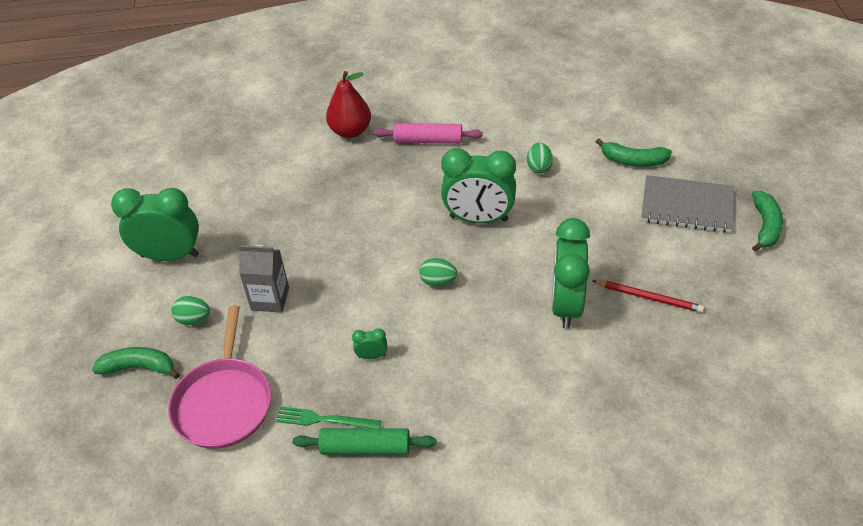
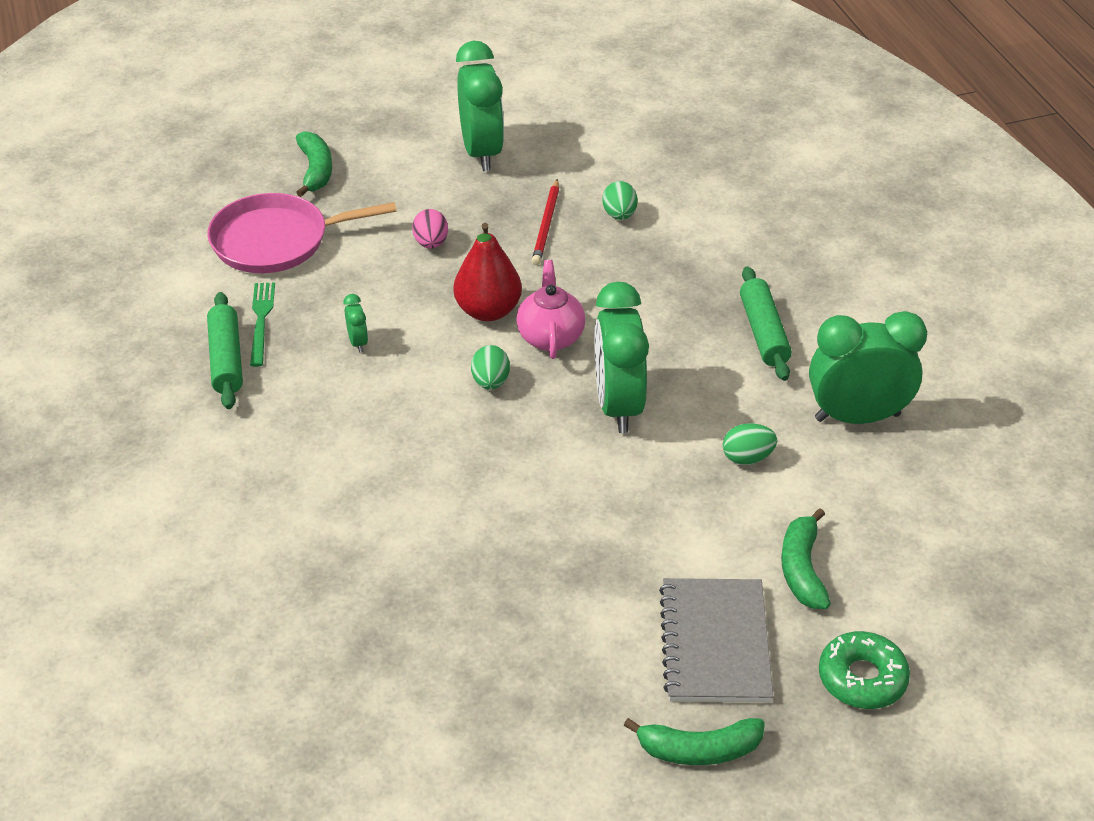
camera: 75 degrees right, 5 degrees down
green egg [172,296,210,325] -> green egg moved to [602,181,638,220]
grey carton [239,245,289,313] -> pink egg [412,209,448,249]
red pear [326,71,371,138] -> red pear moved to [453,223,522,321]
pink rolling pin [373,123,483,144] -> green rolling pin [740,266,792,381]
green clock [551,218,590,329] -> green clock moved to [809,311,927,424]
red pencil [592,280,704,313] -> red pencil moved to [532,179,559,265]
none -> pink teapot [516,260,585,359]
none -> green donut [819,631,910,709]

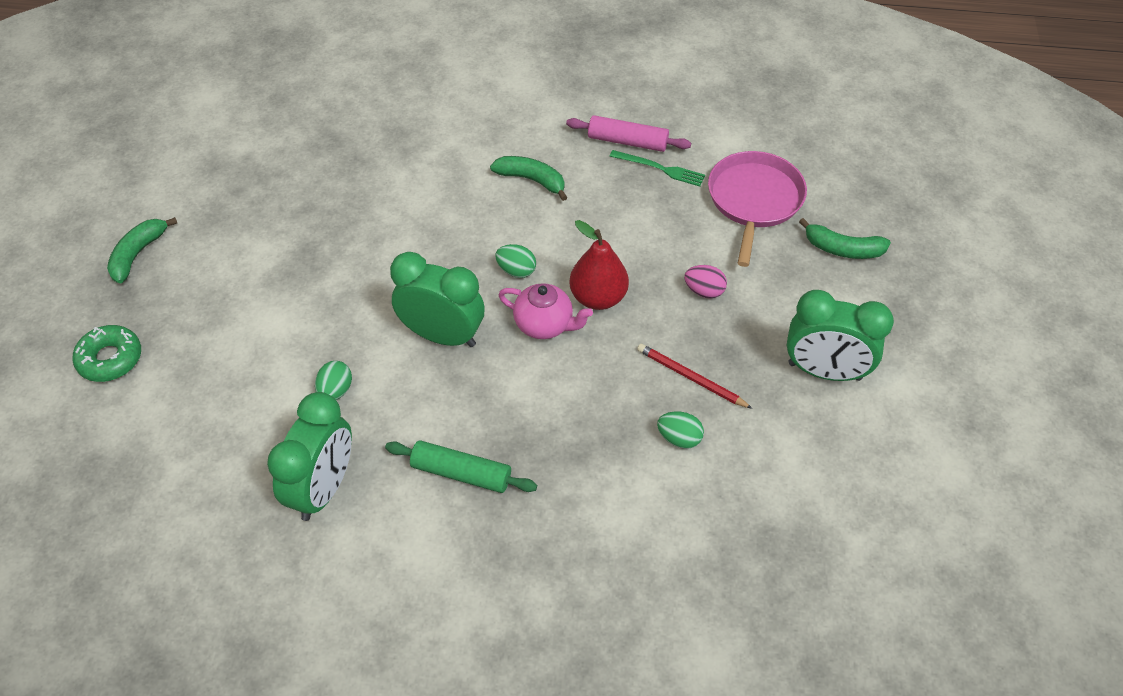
camera: 115 degrees right, 10 degrees up
green rolling pin [207,292,243,409] -> pink rolling pin [566,115,691,152]
green clock [344,294,368,353] -> none
grey notebook [659,578,773,702] -> none
green banana [781,508,831,609] -> green banana moved to [490,156,567,201]

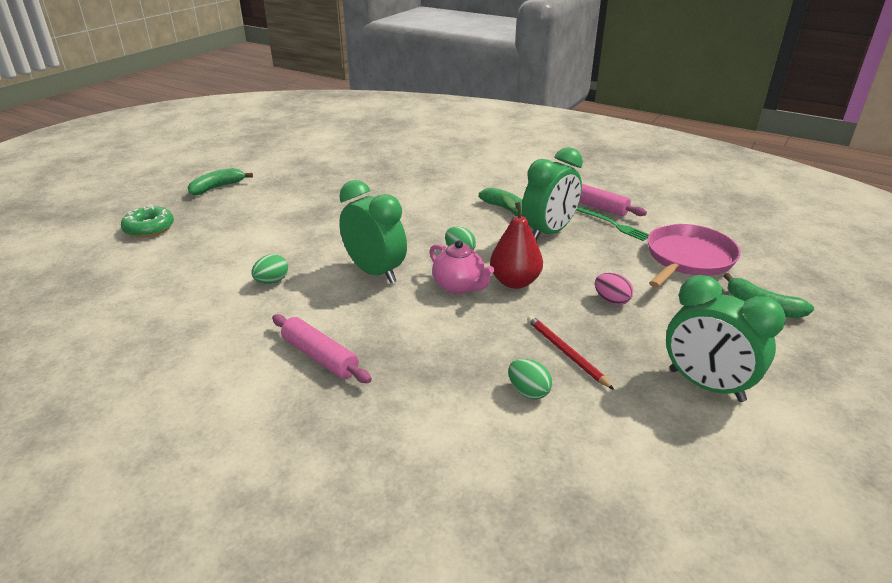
camera: 25 degrees right, 20 degrees down
green clock [267,392,352,521] -> green clock moved to [522,147,583,240]
green rolling pin [385,440,537,493] -> pink rolling pin [272,314,372,383]

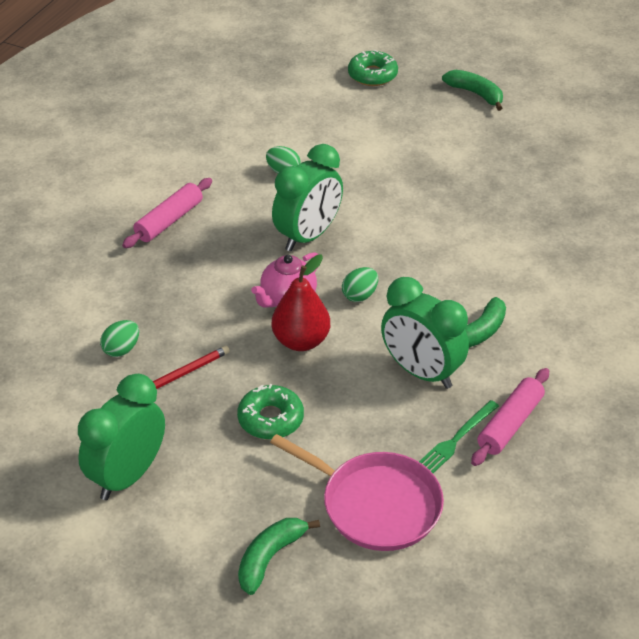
camera: 85 degrees right, 10 degrees up
pink egg [595,273,633,305] -> green donut [237,384,304,439]

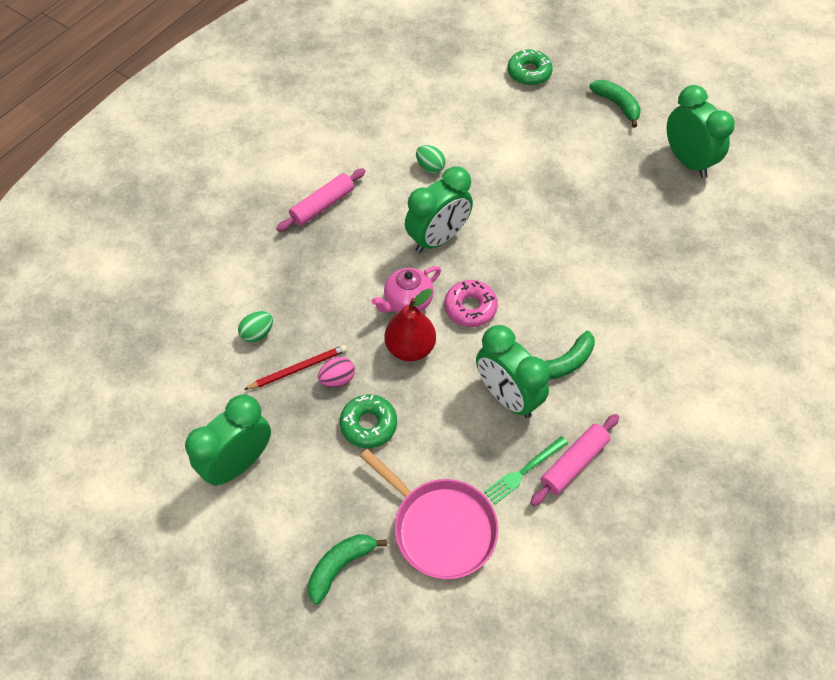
camera: 10 degrees right, 15 degrees up
green egg [342,267,378,302] -> pink donut [444,280,498,327]
none -> pink egg [318,357,355,387]
none -> green clock [667,85,735,178]

